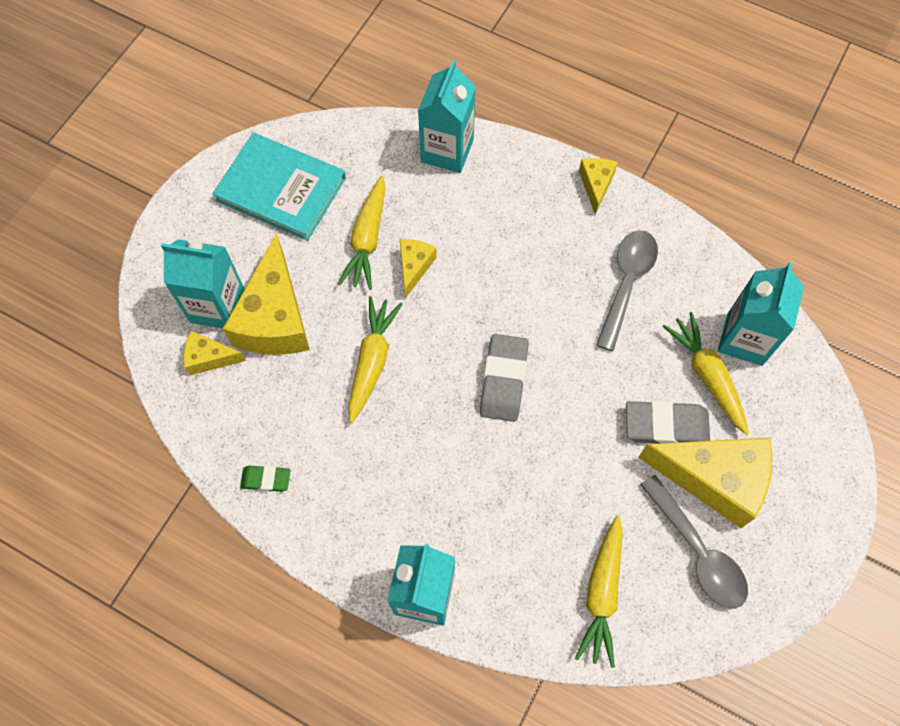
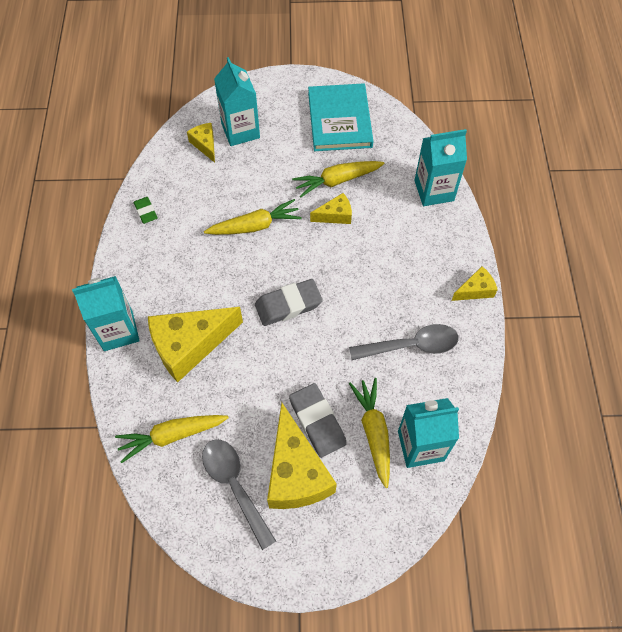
camera: 60 degrees right, 5 degrees down
yellow cheese [223,233,310,355] -> yellow cheese moved to [148,307,243,382]
grey spoon [640,475,748,609] -> grey spoon turned 120 degrees clockwise [202,439,276,550]
yellow carrot [662,312,749,435] -> yellow carrot turned 45 degrees counterclockwise [349,378,390,488]

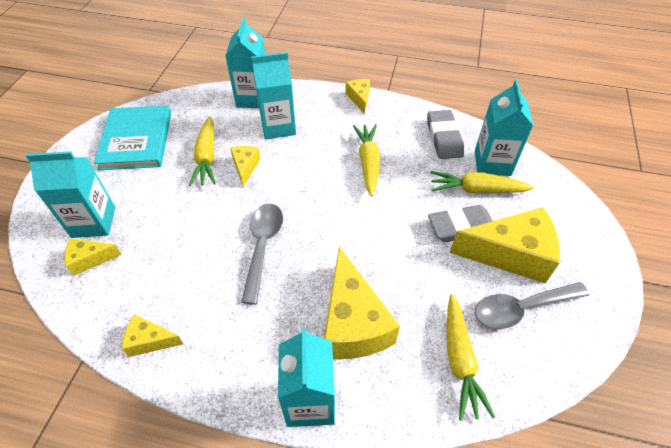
camera: 75 degrees left, 10 degrees down
green eraser [134,197,158,224] -> yellow cheese [122,314,183,357]
yellow carrot [204,199,302,235] -> yellow carrot moved to [353,124,380,196]
grey eraser [255,279,323,326] -> grey eraser moved to [427,110,464,159]
turquoise book [308,83,373,151] -> turquoise book turned 75 degrees clockwise [94,106,171,170]
grey spoon [349,324,459,360] -> grey spoon moved to [241,203,283,304]
none -> turquoise carton [251,52,296,139]

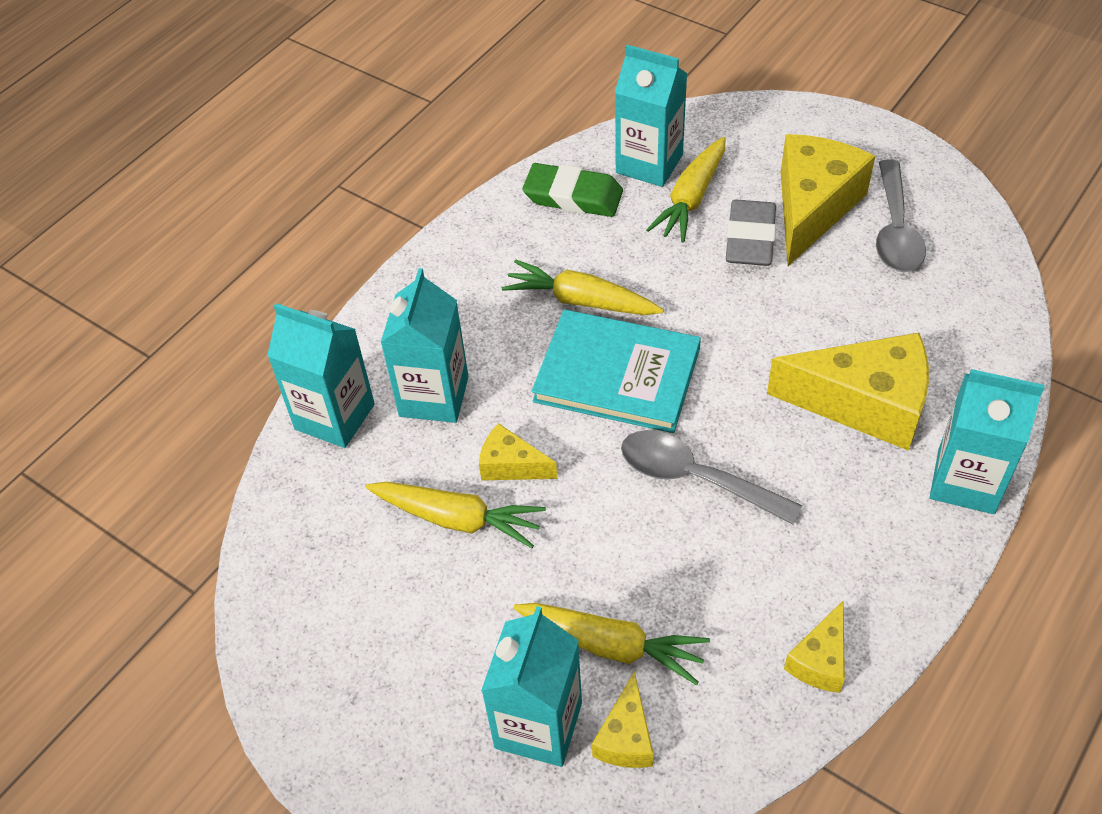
camera: 65 degrees left, 0 degrees up
turquoise book [94,106,171,170] -> turquoise book moved to [532,310,701,433]
yellow cheese [345,79,370,114] -> none
grey eraser [427,110,464,159] -> green eraser [522,163,623,217]
yellow carrot [447,294,495,421] -> yellow carrot moved to [513,603,710,685]

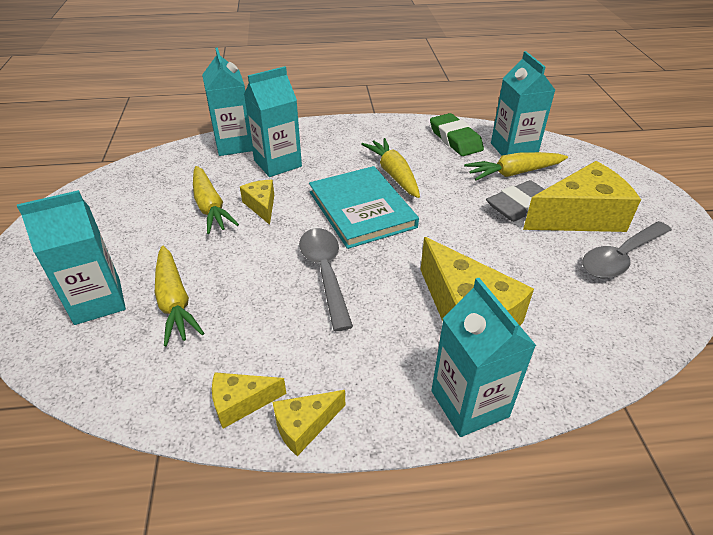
camera: 45 degrees right, 10 degrees down
yellow cheese [592,671,653,768] -> yellow cheese moved to [273,390,345,456]

